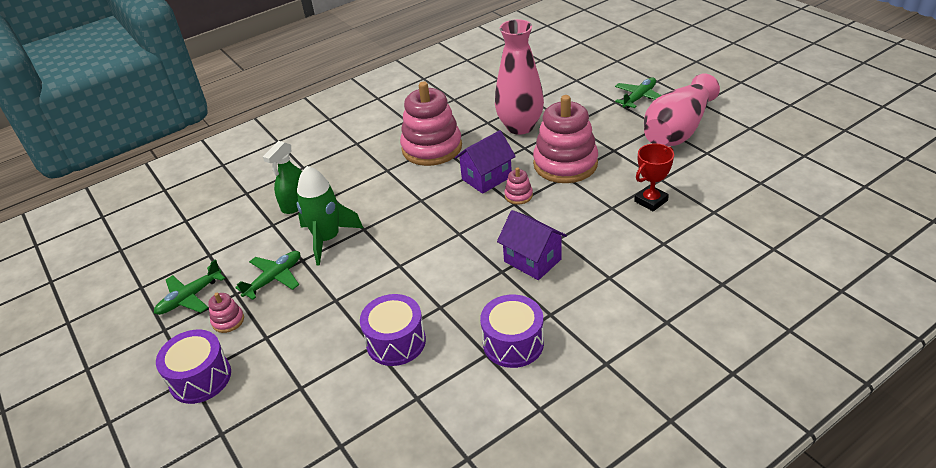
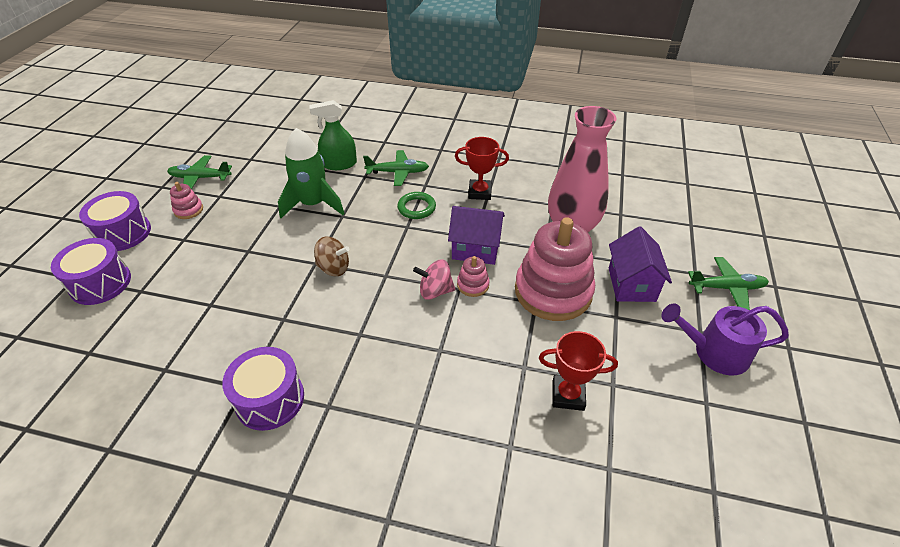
camera: 45 degrees right, 5 degrees up
green plane [235,251,300,300] -> green plane moved to [363,150,429,186]
purple drum [360,294,426,366] -> purple drum moved to [51,238,131,305]
pink stacking toy [400,81,462,166] -> red trophy [455,137,509,200]
purple house [497,210,567,280] -> purple house moved to [609,226,672,302]
pink vase [644,73,720,146] -> purple watering can [661,303,789,375]
none -> brown spinning top [314,237,350,276]
none -> green ring [397,192,436,219]
none -> pink spinning top [413,259,455,300]

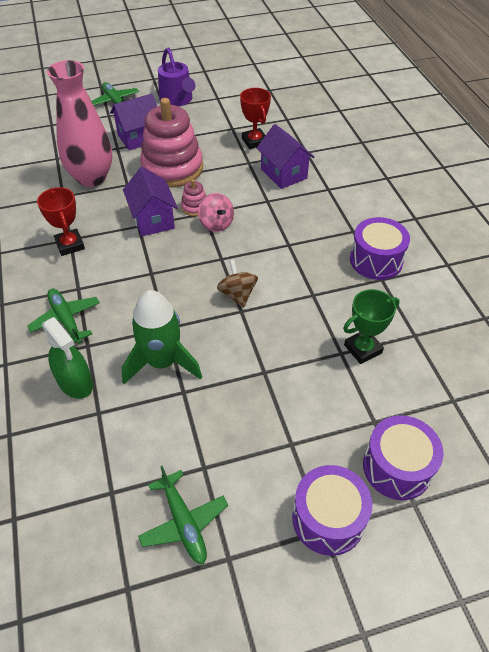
camera: 120 degrees left, 5 degrees up
pink stacking toy [170,182,203,219] -> none
green ring [397,192,436,219] -> none
none -> purple house [256,124,315,189]
none -> green trophy [343,289,400,364]

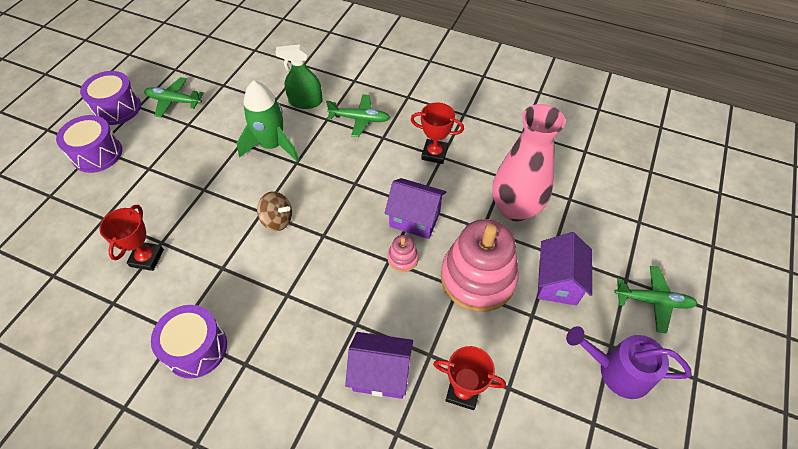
camera: 130 degrees right, 5 degrees up
pink spinning top [198,193,234,232] -> none
green trophy [343,289,400,364] -> red trophy [99,205,164,271]
purple drum [363,415,444,500] -> purple drum moved to [80,71,141,125]

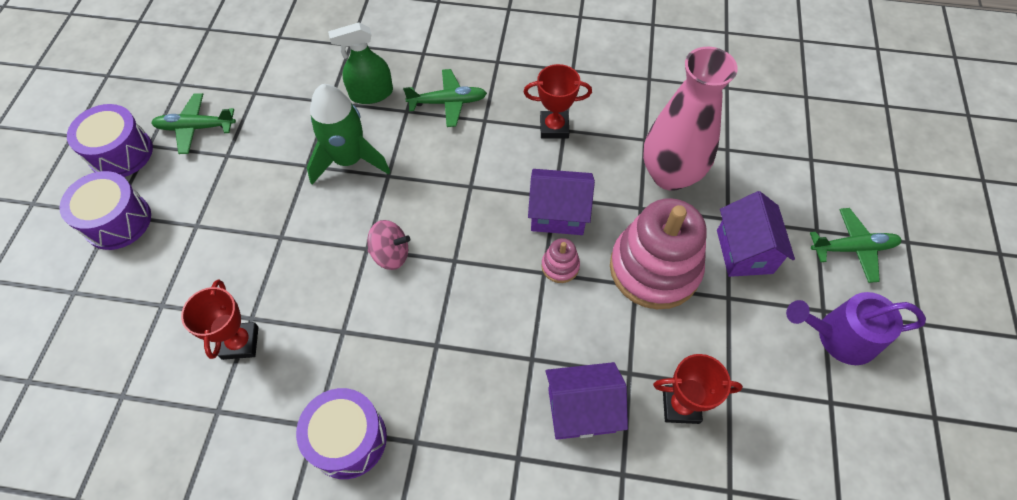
camera: 15 degrees left, 5 degrees up
brown spinning top [257,191,292,231] -> pink spinning top [367,220,410,270]

